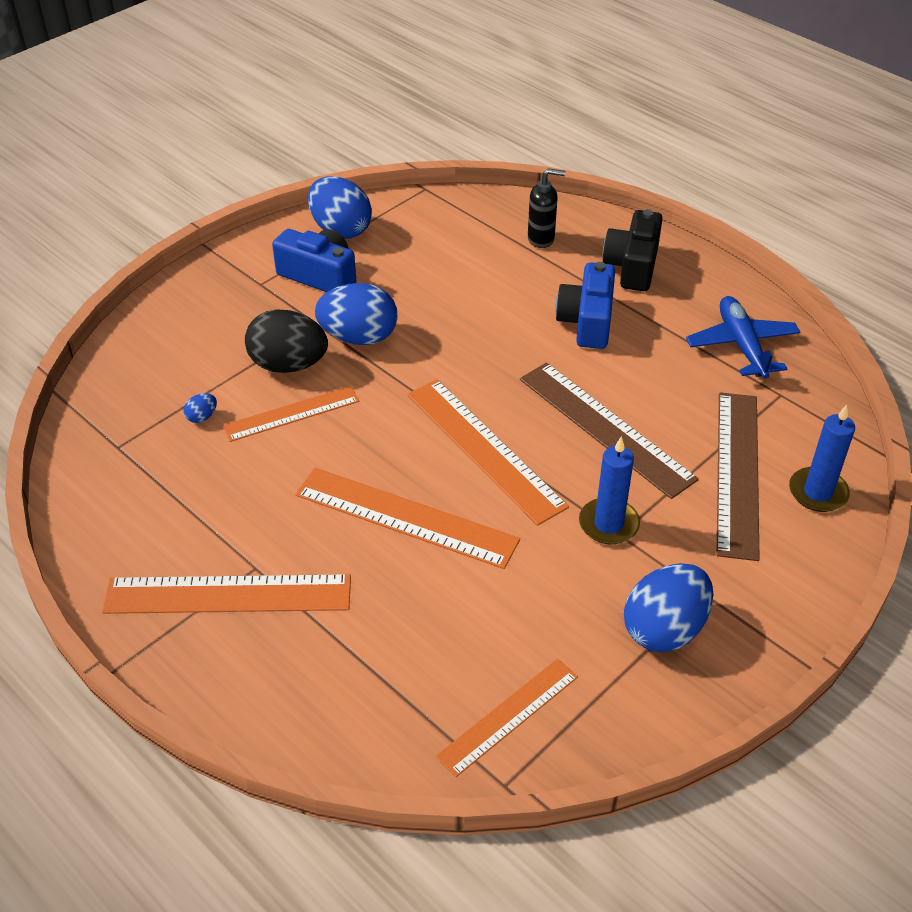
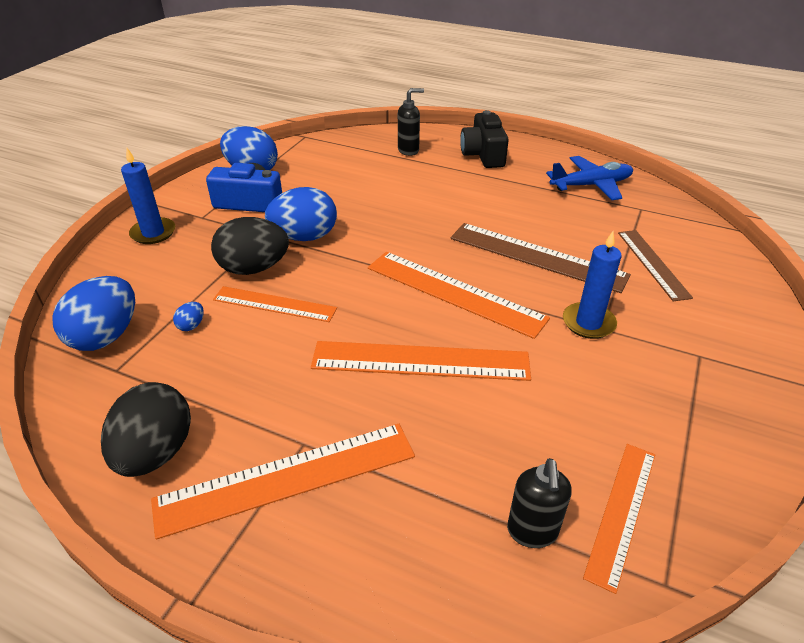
camera: 20 degrees left, 5 degrees down
orange ruler [223,386,359,442] -> orange ruler turned 60 degrees clockwise [213,286,337,322]
blue camera [555,262,615,349] -> none
blue egg [624,563,714,652] -> blue egg moved to [52,276,135,351]
blue plane [686,296,800,379] -> blue plane turned 105 degrees clockwise [546,156,633,200]
brown ruler [717,392,760,561] -> brown ruler [618,230,693,301], size x0.64
blue candle [789,404,855,512] -> blue candle moved to [121,148,176,244]
none -> black egg [101,382,191,477]
none -> black soap dispenser [507,458,571,548]

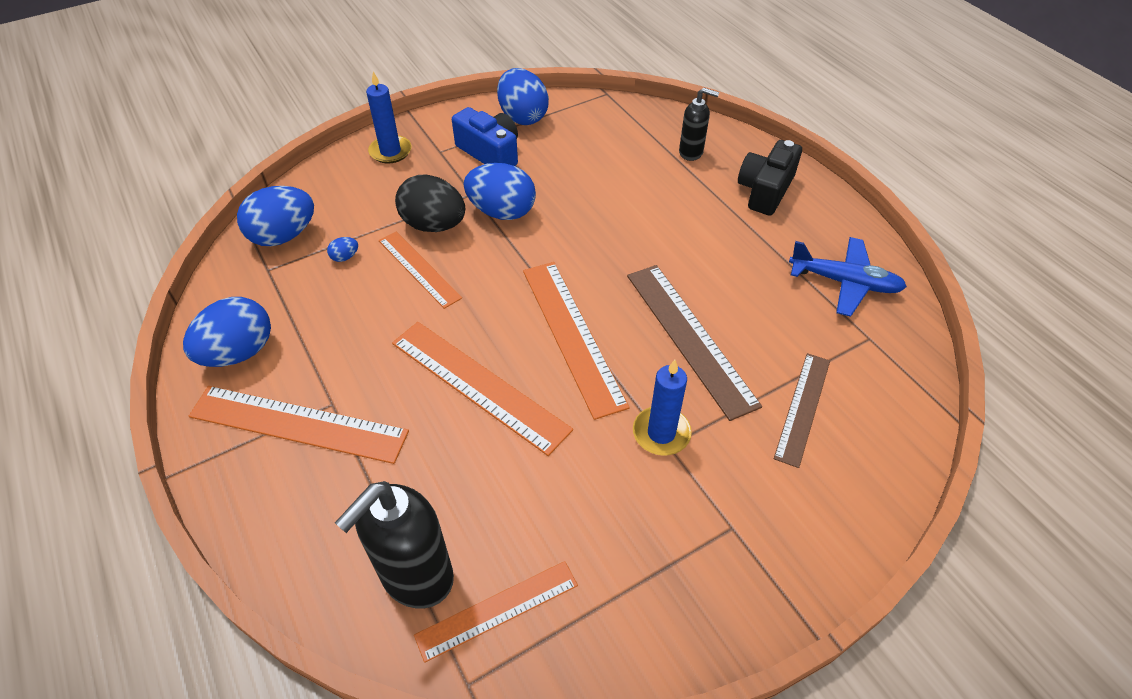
camera: 35 degrees right, 10 degrees up
black egg [101,382,191,477] -> blue egg [183,297,271,367]
black soap dispenser [507,458,571,548] -> black soap dispenser [335,481,454,608], size x1.74

